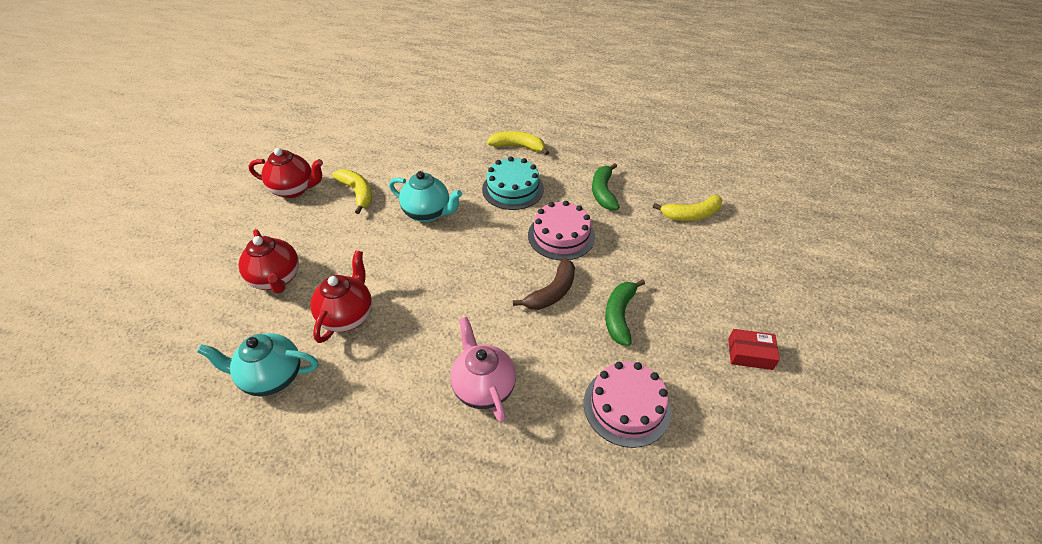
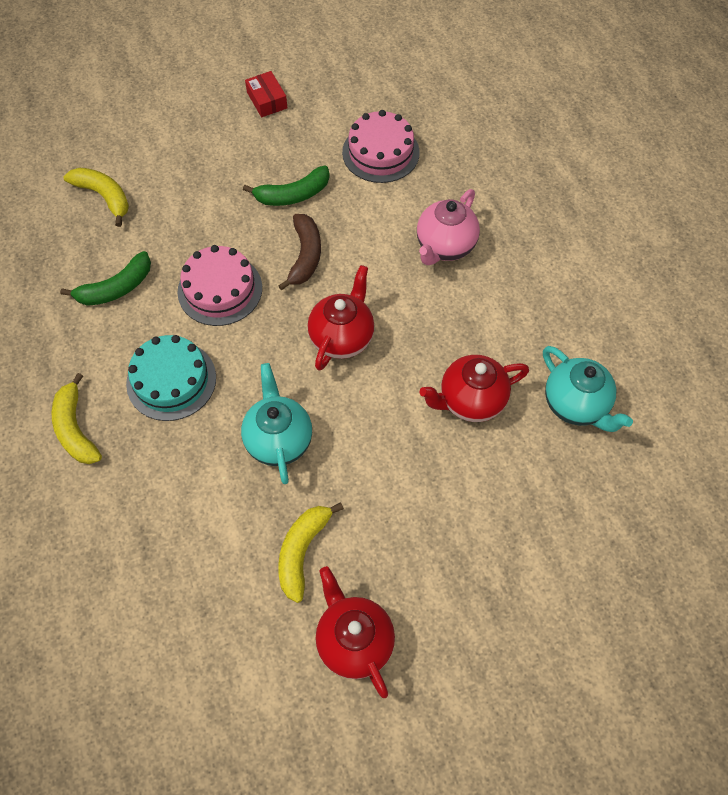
camera: 125 degrees left, 15 degrees up
red teapot [238,229,299,294] -> red teapot moved to [308,265,374,371]
brown banana [513,258,575,310] -> brown banana turned 90 degrees clockwise [278,214,321,290]

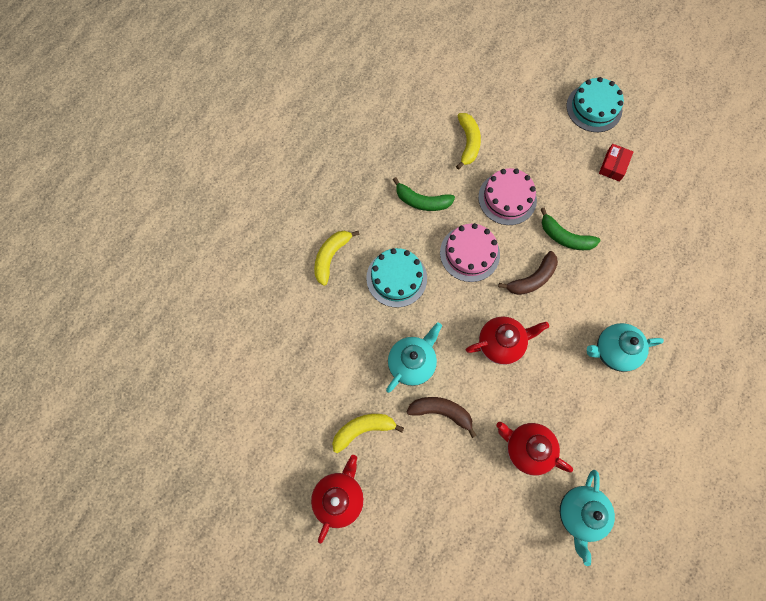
camera: 50 degrees right, 10 degrees up
pink cake [342,110,420,183] -> pink cake moved to [478,168,537,225]
pink teapot [417,189,480,265] -> turquoise teapot [586,323,664,372]
none -> brown banana [406,397,477,438]
none -> turquoise cake [566,77,624,132]

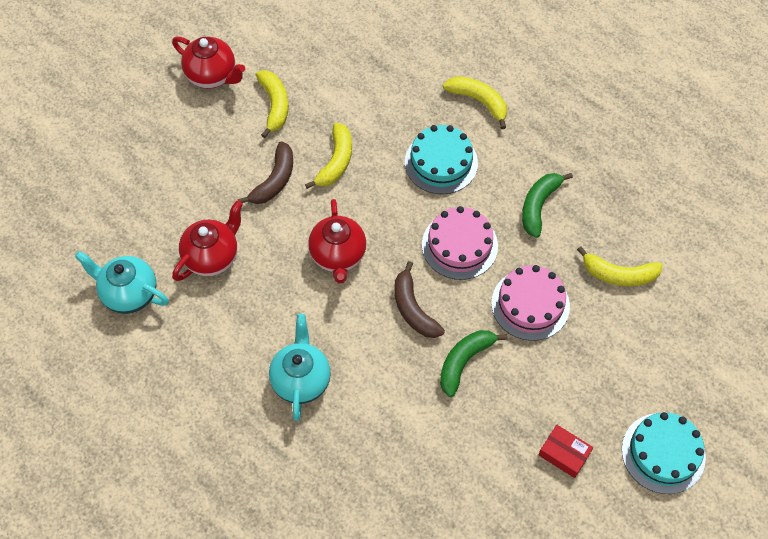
camera: 100 degrees right, 10 degrees down
turquoise teapot [386,323,442,393] -> yellow banana [305,123,352,189]

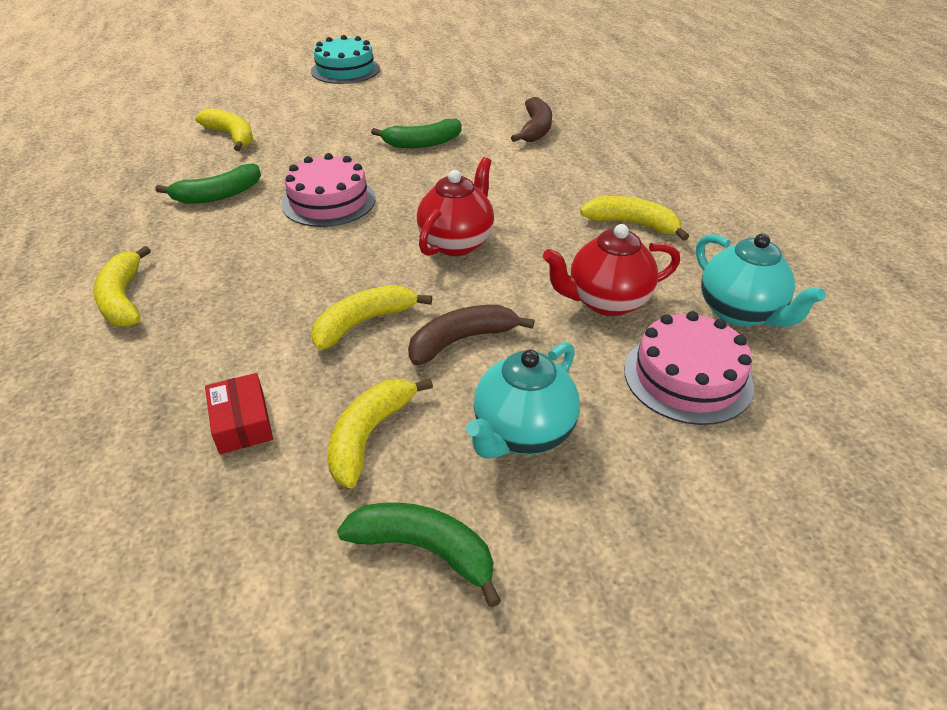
camera: 145 degrees left, 20 degrees down
red teapot [172,37,245,88] -> green banana [337,502,501,608]
turquoise teapot [269,314,331,421] -> turquoise teapot moved to [466,342,580,459]
brown banana [394,261,445,338] -> brown banana moved to [511,97,552,142]
turquoise cake [405,125,478,194] -> none
pink cake [491,265,570,341] -> pink cake moved to [624,311,754,425]
red box [538,425,593,478] -> red box moved to [205,373,273,454]
none -> yellow banana [580,196,689,241]

